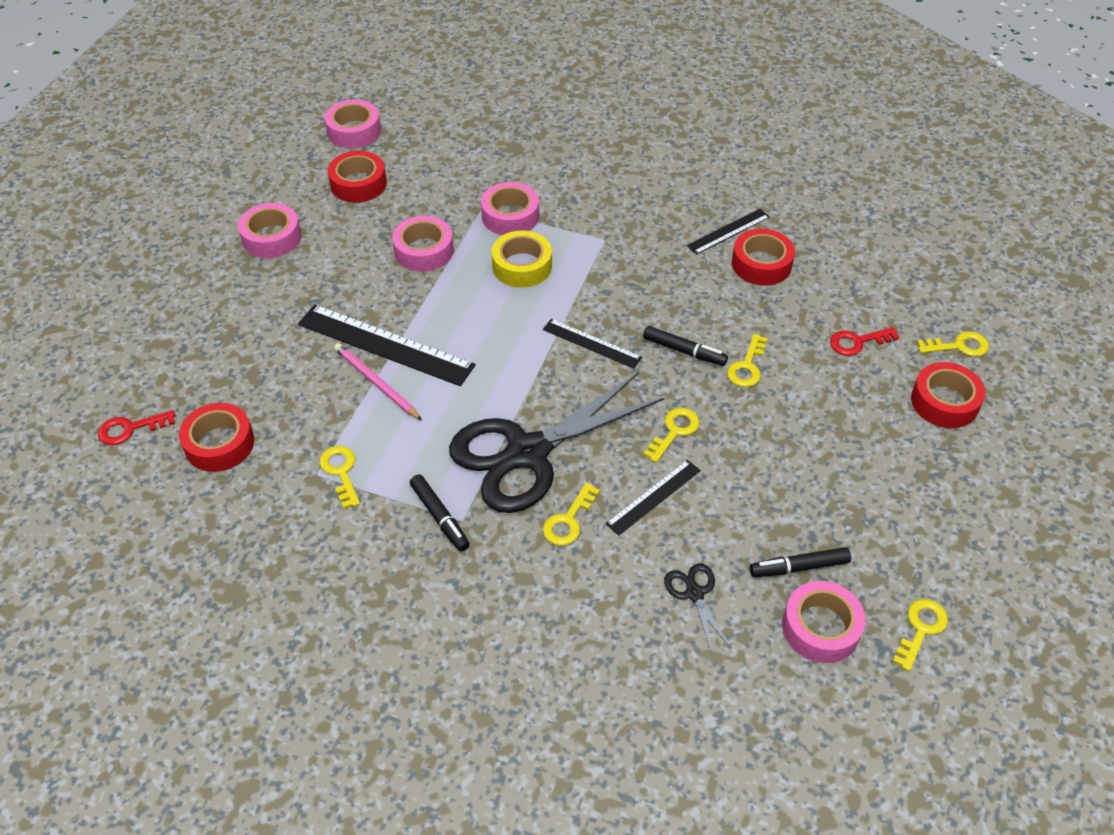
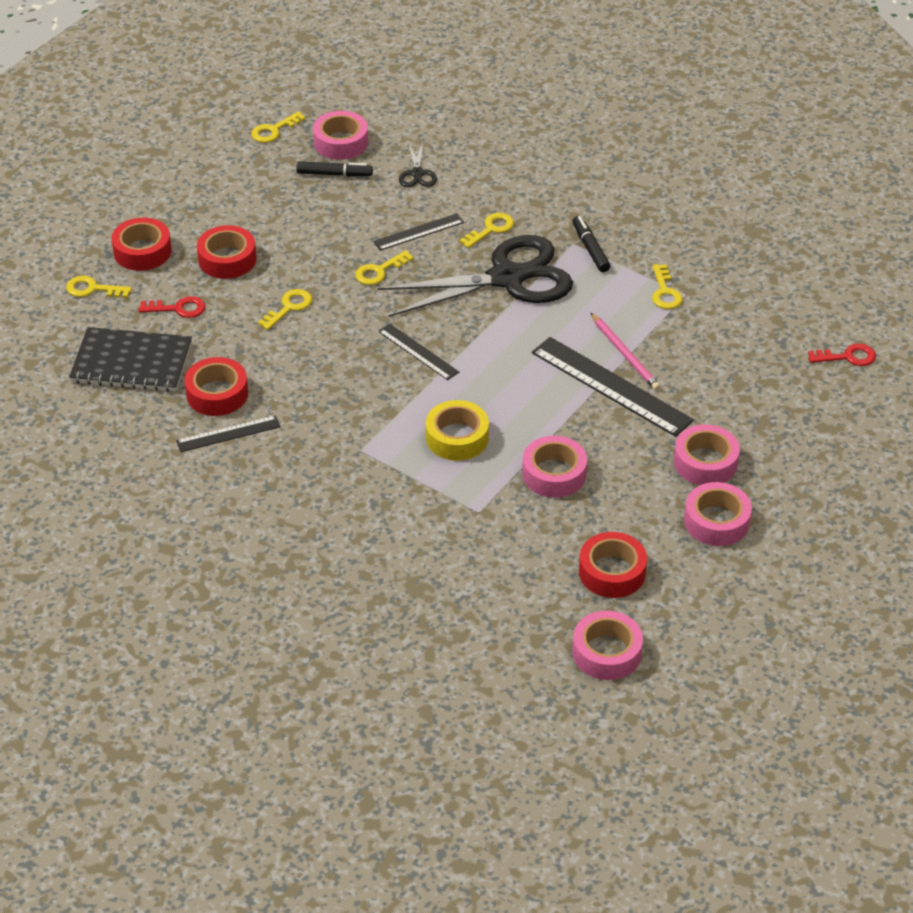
camera: 165 degrees left, 5 degrees down
red tape [179,403,254,472] -> red tape moved to [197,225,256,279]
pink tape [481,182,539,235] -> pink tape moved to [674,424,740,485]
black marker [643,326,728,366] -> none
none -> black notebook [69,327,192,392]

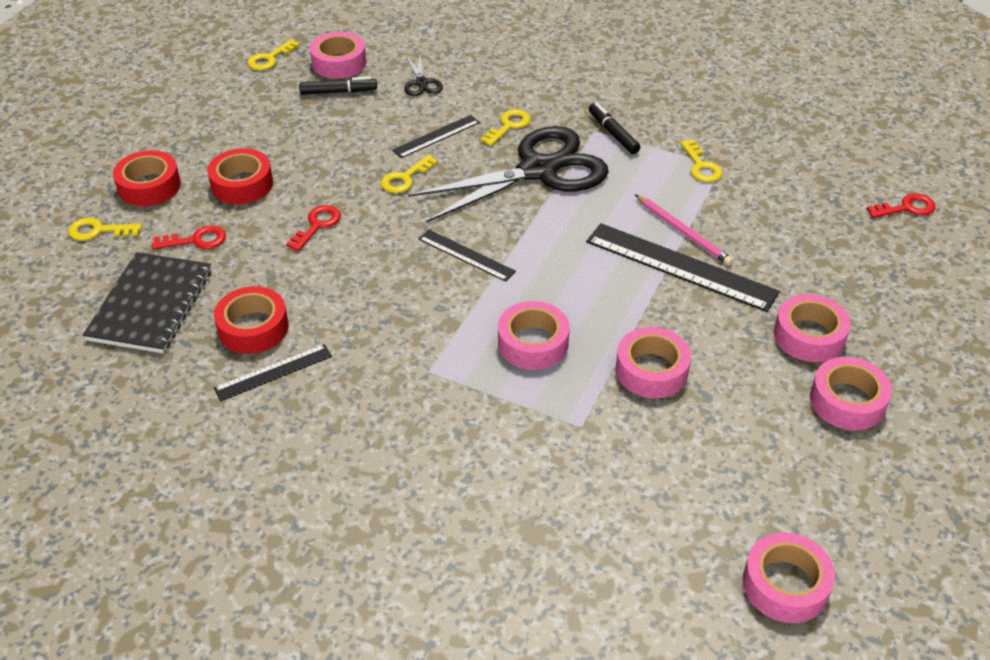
camera: 10 degrees left, 0 degrees up
black notebook [69,327,192,392] -> black notebook turned 75 degrees counterclockwise [83,252,211,353]
yellow key [258,289,312,330] -> red key [286,205,341,252]
yellow tape [426,400,489,461] -> pink tape [498,301,570,370]
red tape [579,532,647,598] -> none

